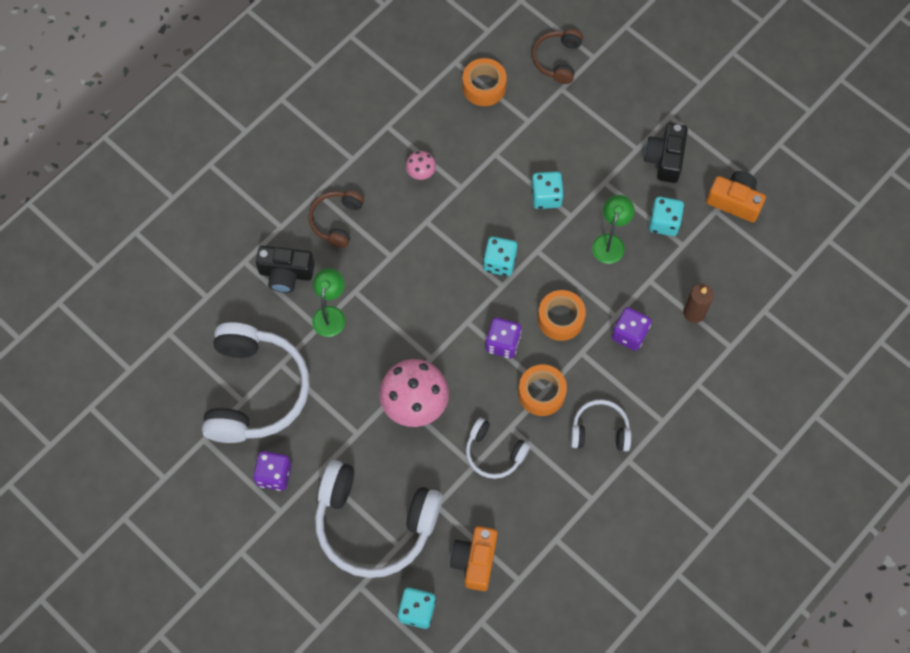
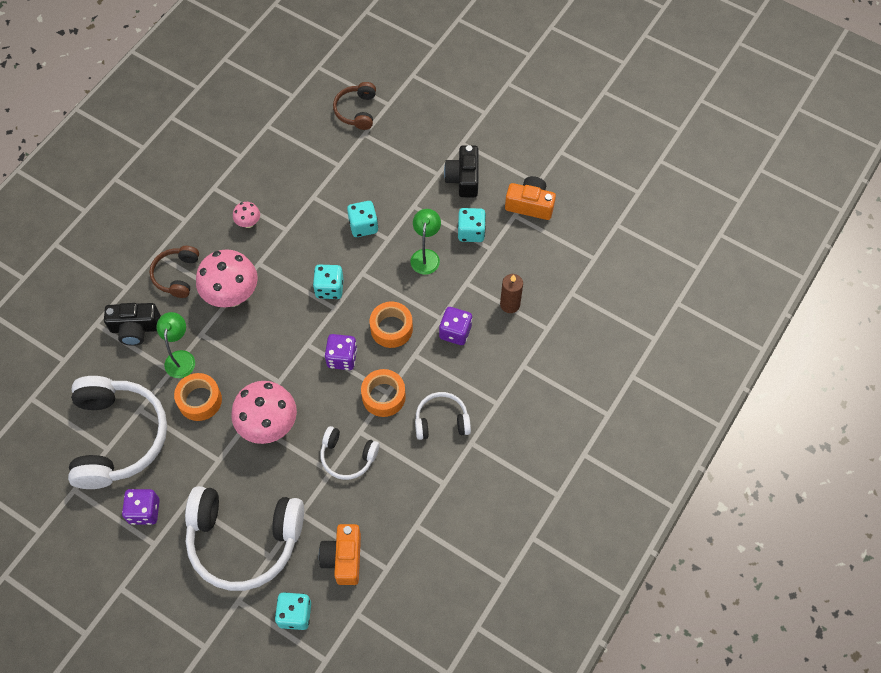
camera: 10 degrees left, 5 degrees down
orange tape [462,58,507,106] -> orange tape moved to [174,373,222,421]
none -> pink mushroom [196,249,258,308]

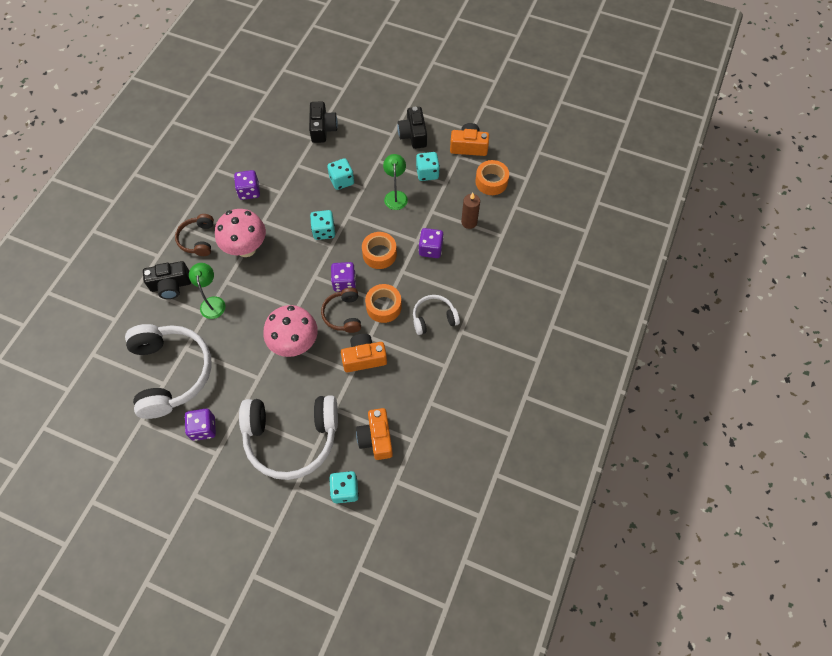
camera: 10 degrees left, 0 degrees up
orange tape [174,373,222,421] -> orange tape moved to [475,160,509,195]
pink mushroom [233,202,260,228] -> purple dice [234,170,260,200]
white headphones [320,426,379,480] -> orange camera [341,334,387,372]
brown headphones [333,82,376,130] -> brown headphones moved to [321,287,361,333]
none -> black camera [309,101,338,143]

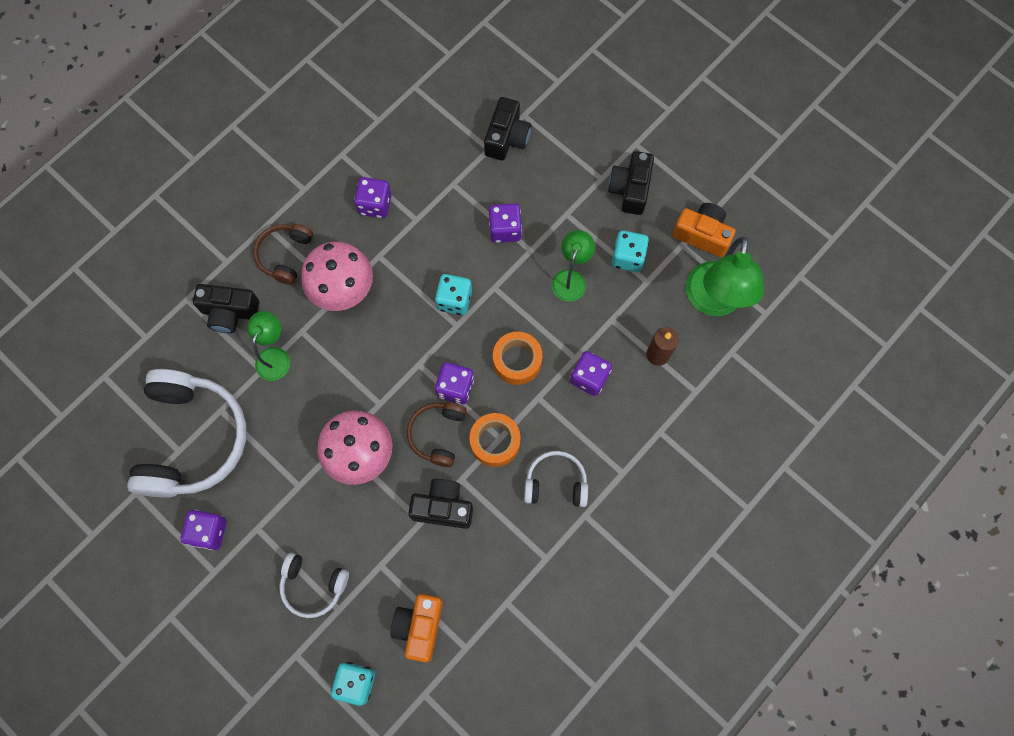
camera: 20 degrees right, 10 degrees up
white headphones [239,395,338,480] -> white headphones [279,553,349,618], size x0.51
turquoise dice [327,158,354,190] -> purple dice [489,203,522,243]
orange camera [341,334,387,372] -> black camera [408,479,473,529]
orange tape [475,160,509,195] -> green lamp [686,237,765,316]

